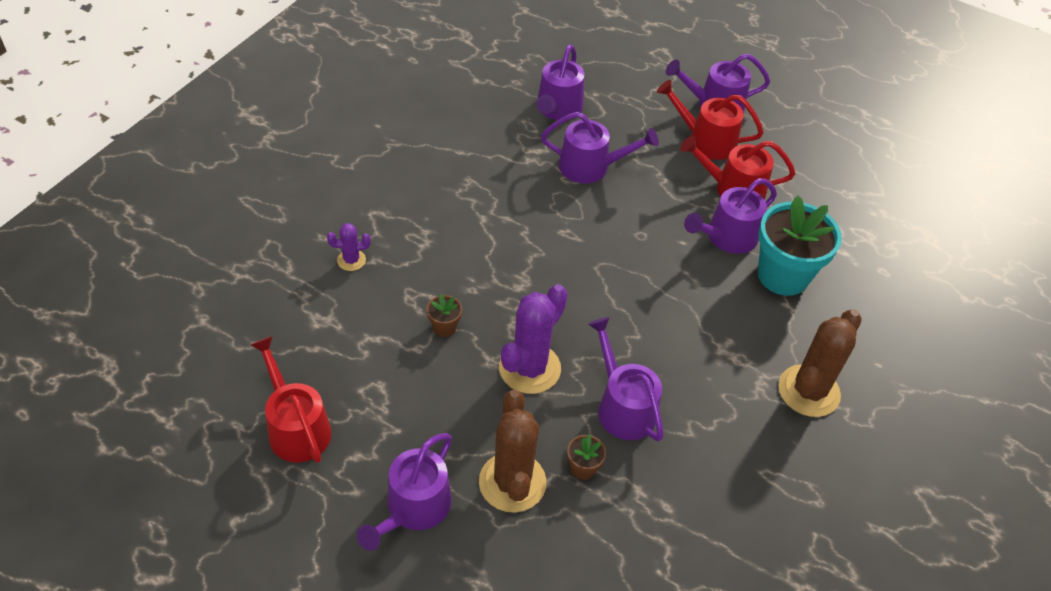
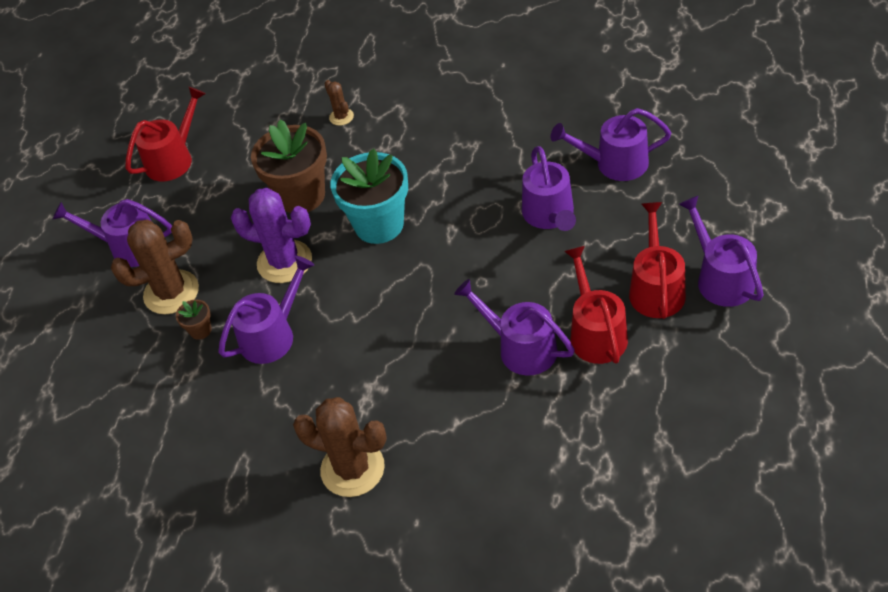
camera: 80 degrees right, 0 degrees up
purple cactus [327,223,371,271] -> brown cactus [325,80,354,126]
brown flower pot [427,294,462,337] -> brown flower pot [251,119,327,213], size x2.35
turquoise flower pot [758,196,842,296] -> turquoise flower pot moved to [330,148,408,244]

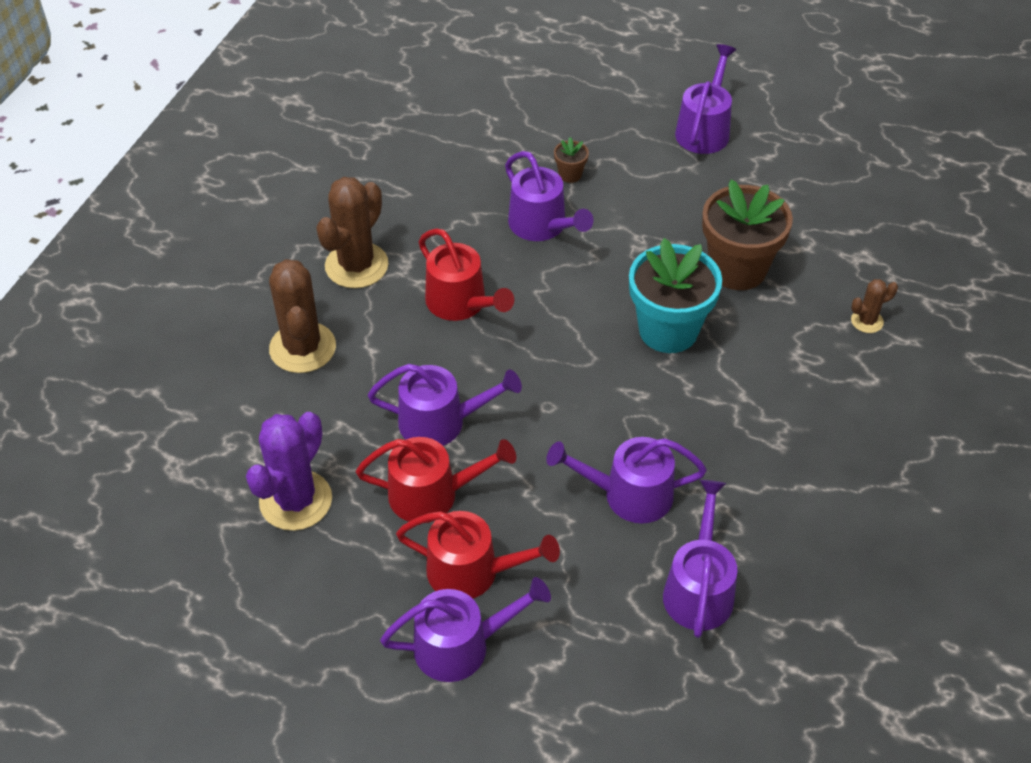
camera: 95 degrees right, 0 degrees up
brown cactus [111,220,199,314] -> brown cactus moved to [269,259,336,373]
red watering can [126,87,206,181] -> red watering can moved to [418,228,514,321]
purple cactus [231,188,312,283] -> purple cactus moved to [246,412,332,531]
purple watering can [454,279,575,376] -> purple watering can turned 45 degrees clockwise [368,364,522,446]

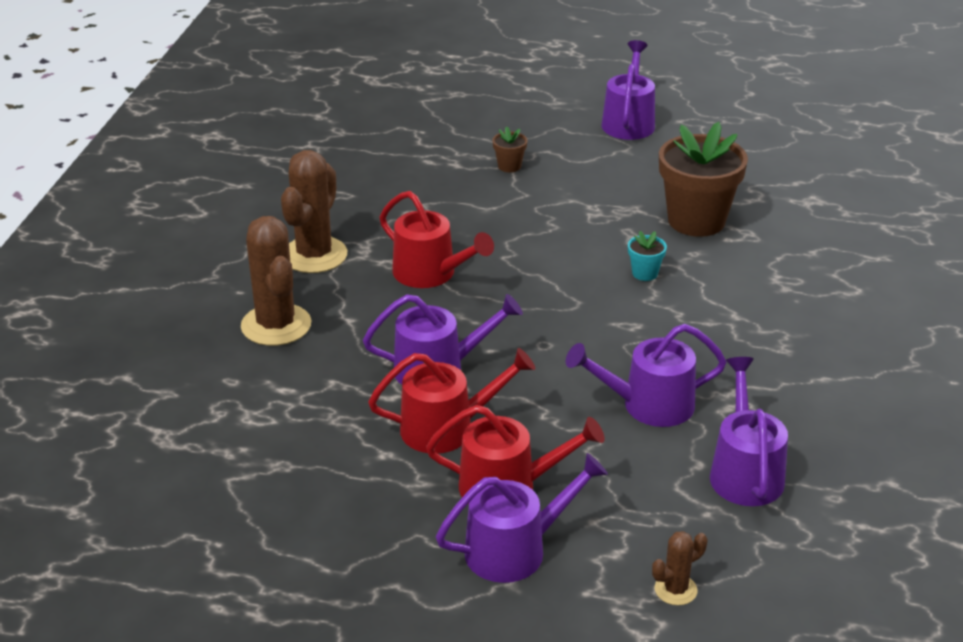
camera: 10 degrees left, 15 degrees down
purple cactus [246,412,332,531] -> none
purple watering can [505,151,593,241] -> none
turquoise flower pot [629,238,722,353] -> turquoise flower pot [628,231,667,281], size x0.43
brown cactus [851,279,898,333] -> brown cactus moved to [652,531,707,605]

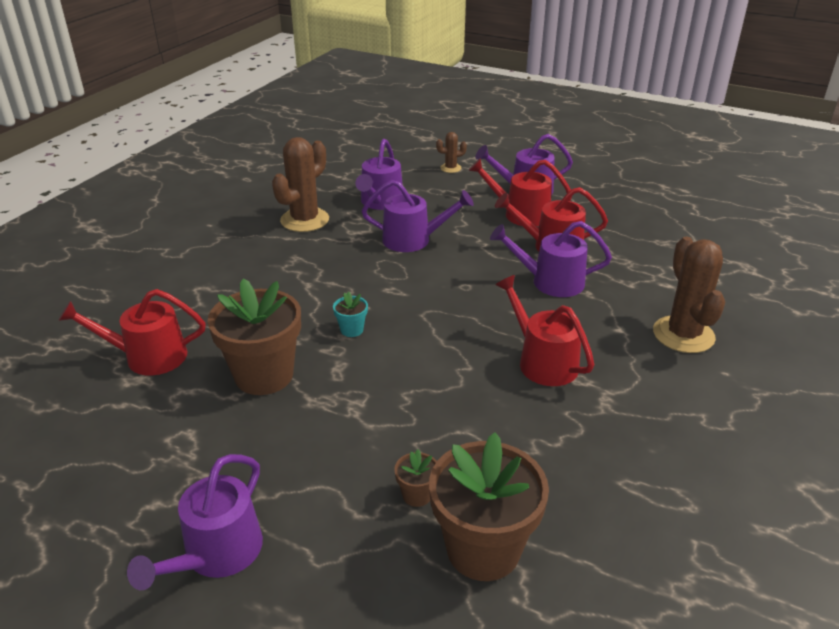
camera: 165 degrees left, 0 degrees up
brown cactus [281,150,347,273] -> brown cactus moved to [272,137,329,232]
none -> red watering can [58,289,206,376]
none -> brown flower pot [429,433,549,581]

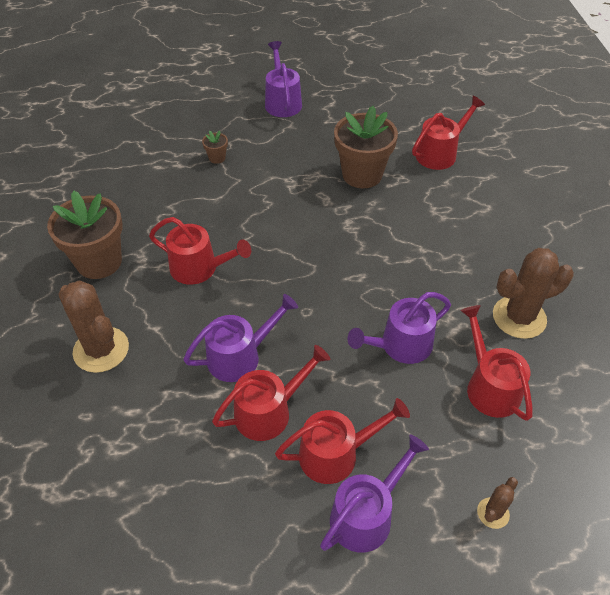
camera: 145 degrees right, 15 degrees up
brown cactus [272,137,329,232] -> brown cactus turned 75 degrees clockwise [493,248,574,339]
turquoise flower pot [333,291,368,337] -> none
purple watering can [355,139,403,210] -> red watering can [460,305,532,421]
brown flower pot [429,433,549,581] -> brown flower pot moved to [47,190,123,279]

